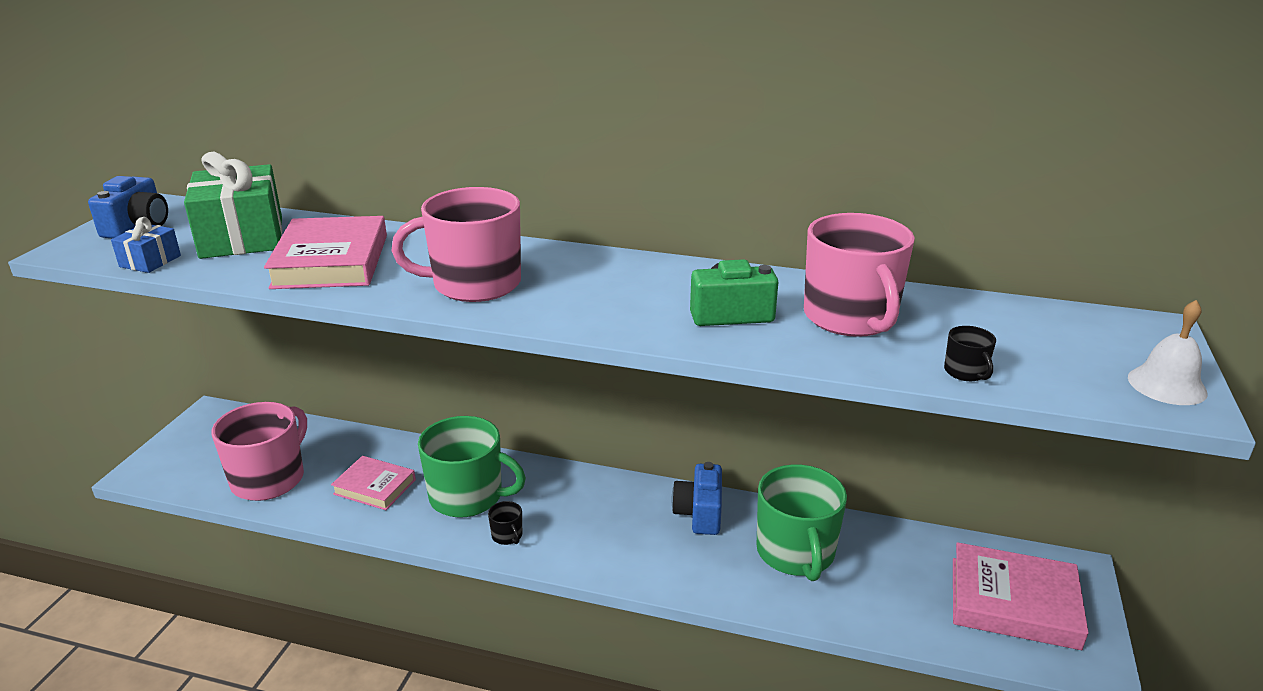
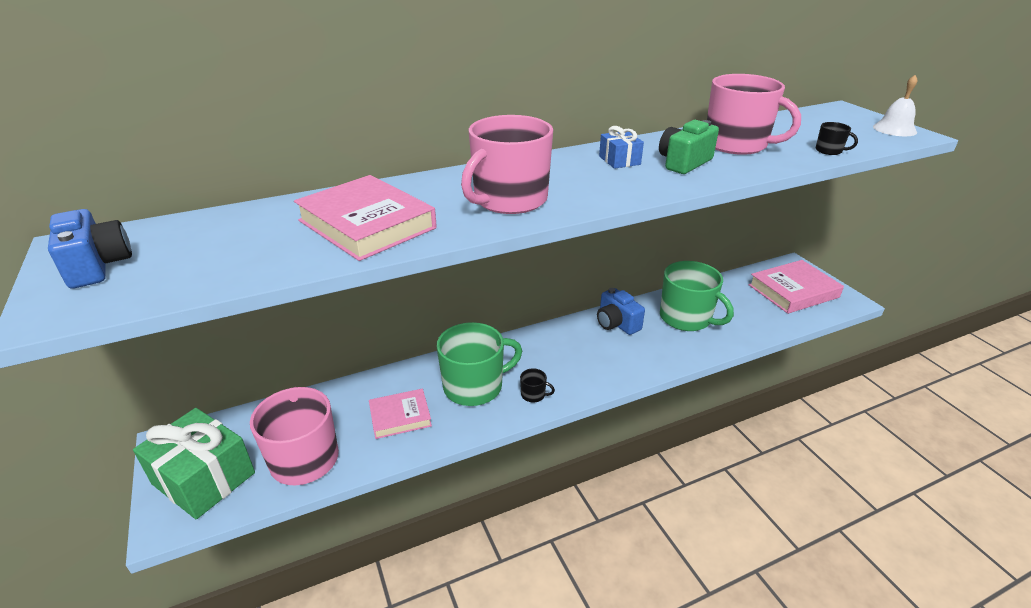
camera: 40 degrees left, 5 degrees up
blue gift [111,217,181,273] -> blue gift moved to [599,126,644,169]
green gift [184,151,282,259] -> green gift moved to [133,408,255,519]

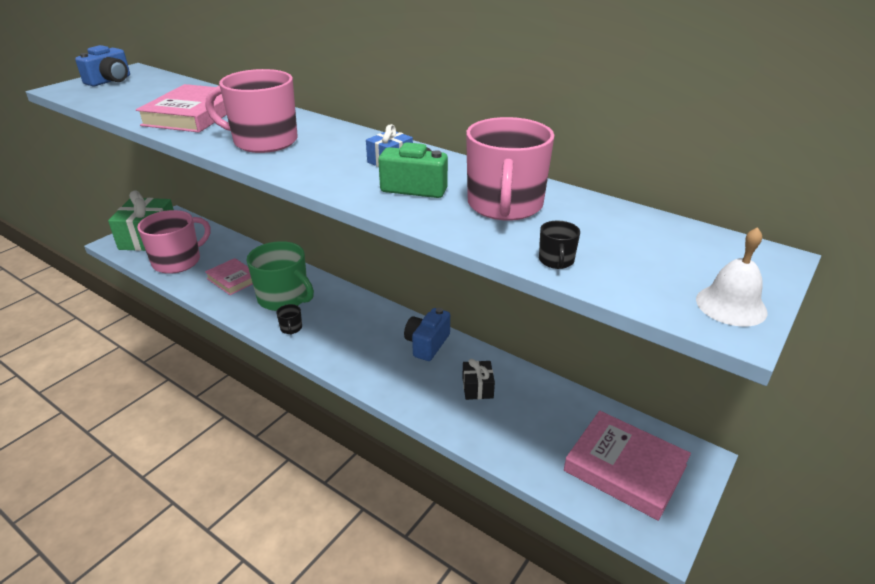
camera: 60 degrees right, 0 degrees up
green mug [660,261,734,331] -> black gift [462,359,495,400]

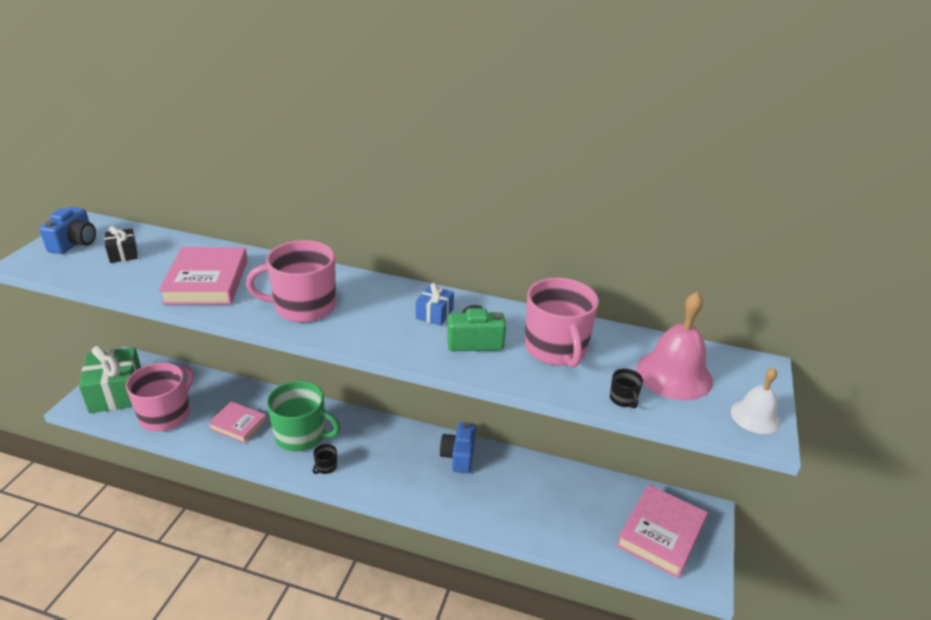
camera: 20 degrees left, 0 degrees up
black mug [276,304,302,335] -> black mug turned 60 degrees clockwise [313,444,337,474]
black gift [462,359,495,400] -> black gift moved to [105,227,137,263]
pink book [564,411,691,521] -> pink book turned 75 degrees counterclockwise [616,484,708,578]
none -> pink bell [636,292,713,400]

